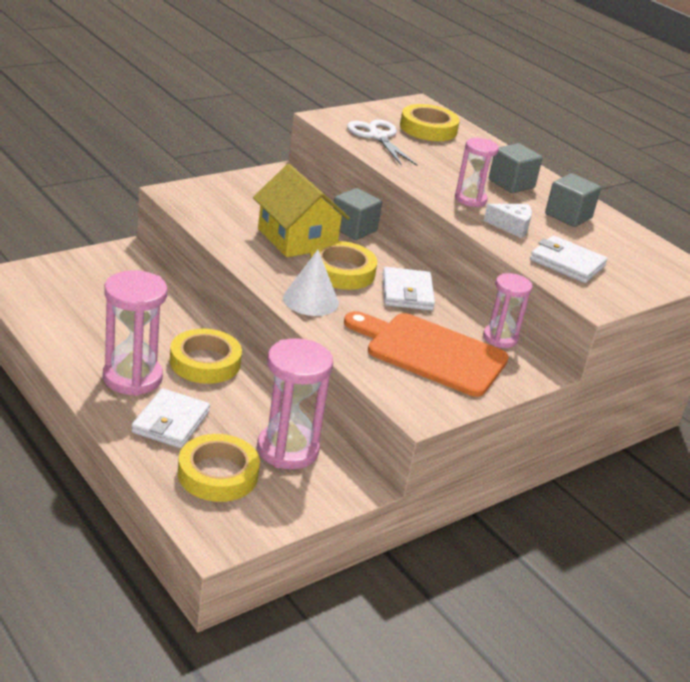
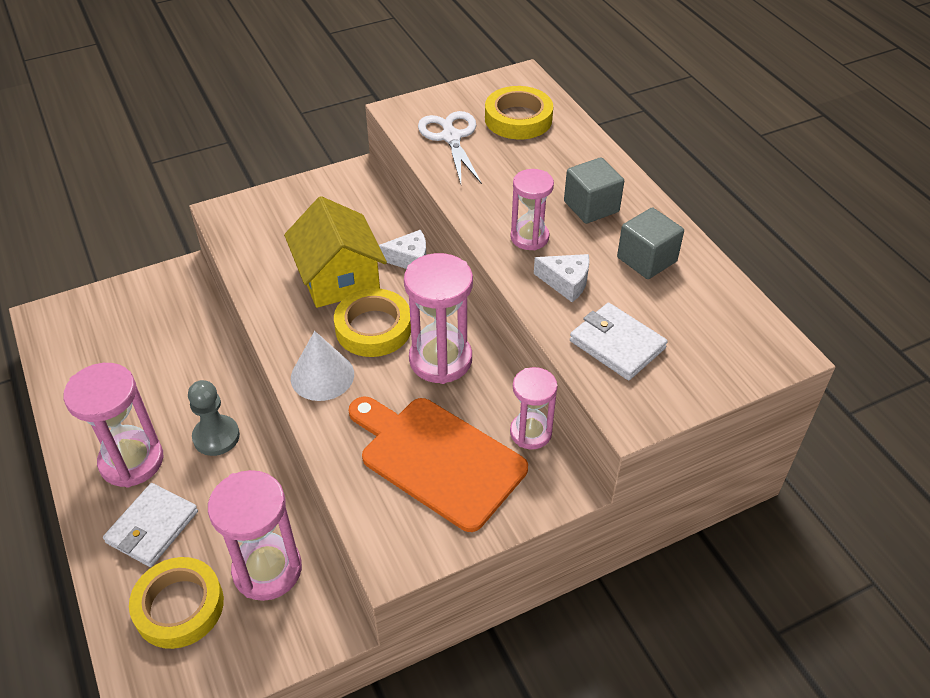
camera: 15 degrees right, 15 degrees up
yellow tape [170,329,242,384] -> grey pawn [188,380,240,456]
grey cube [333,188,382,240] -> white cheese [379,230,426,269]
white wallet [383,267,435,311] -> pink hourglass [404,253,473,384]

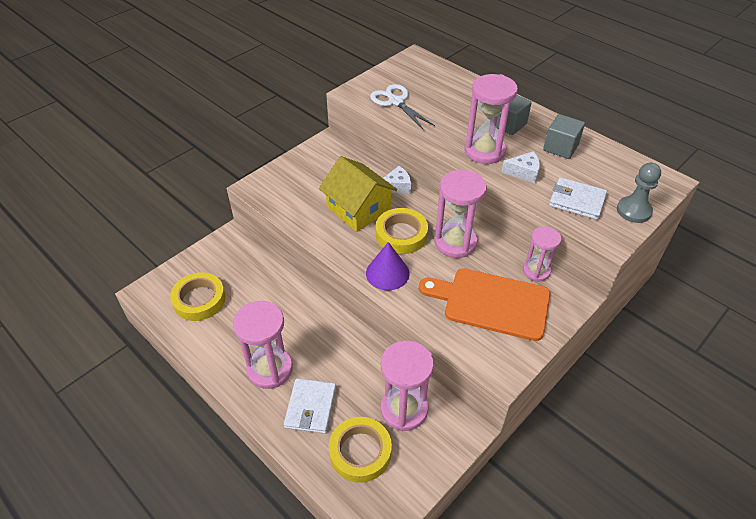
camera: 20 degrees left, 0 degrees up
grey pawn [188,380,240,456] -> grey pawn moved to [617,163,661,223]
white cone [291,331,354,401] -> purple cone [366,242,410,290]
yellow tape [485,86,553,139] -> yellow tape moved to [170,272,226,321]
pink hourglass [510,169,554,250] -> pink hourglass [464,74,518,164], size x1.61

